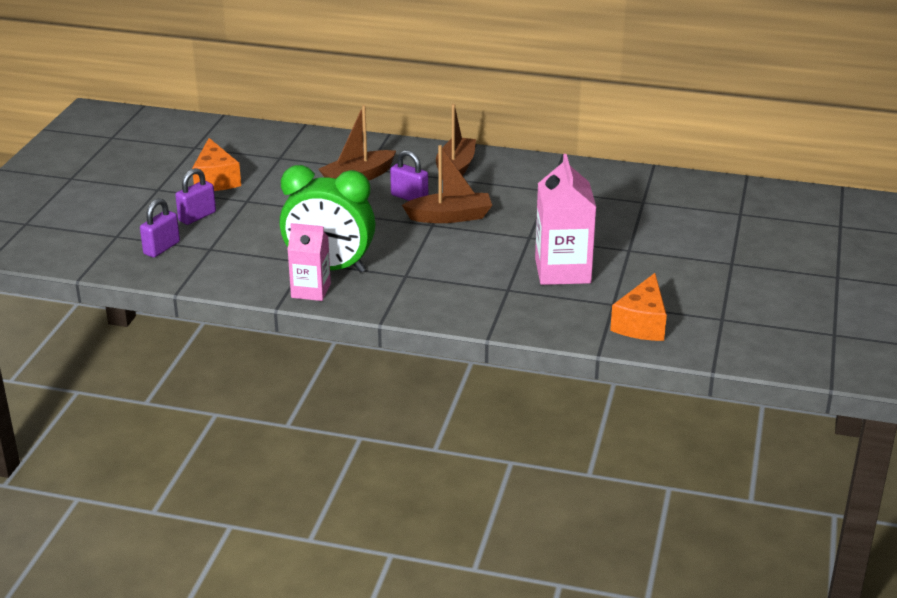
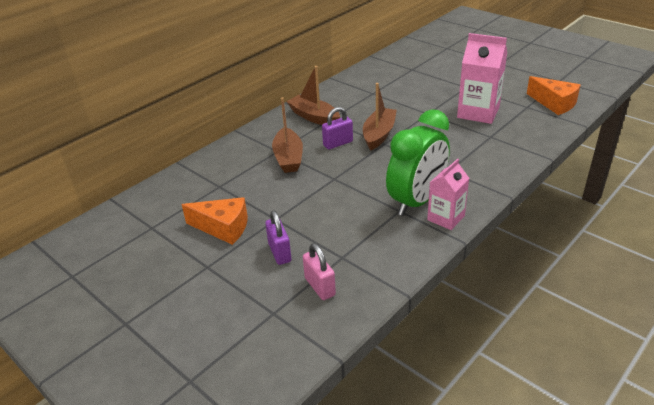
camera: 60 degrees left, 5 degrees up
purple padlock [140,198,180,258] -> pink padlock [303,243,336,300]

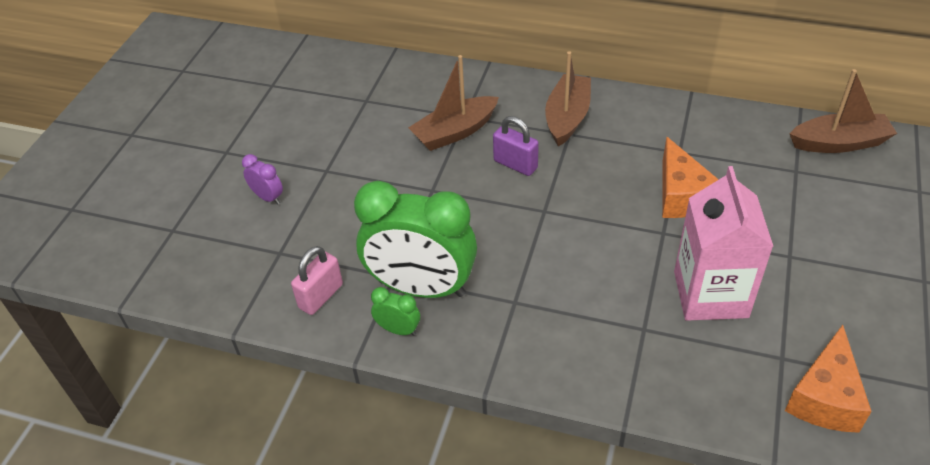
camera: 65 degrees right, 10 degrees up
orange cheese [181,197,248,245] -> orange cheese moved to [662,137,719,218]
purple padlock [265,210,291,265] -> purple clock [242,154,283,205]
pink padlock [303,243,336,300] -> pink padlock moved to [291,246,343,315]
brown boat [363,83,397,151] -> brown boat moved to [790,69,897,153]
pink carton [427,158,469,230] -> green clock [371,287,420,336]

